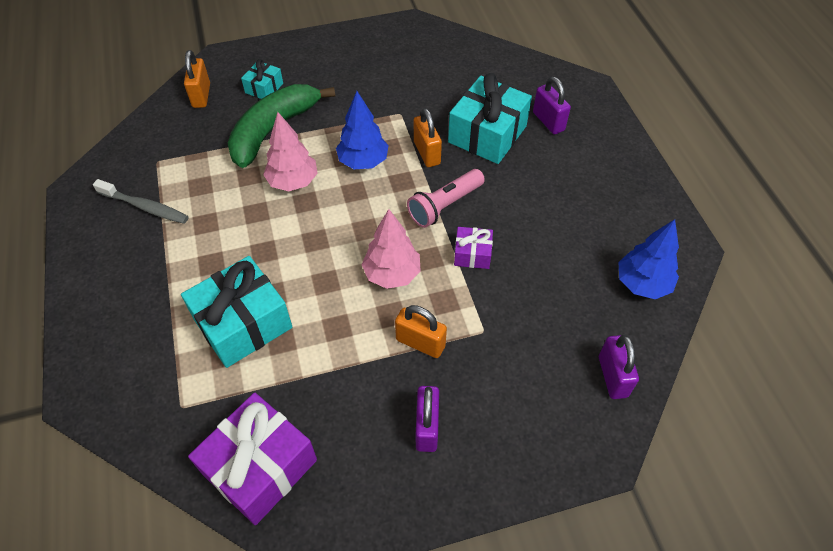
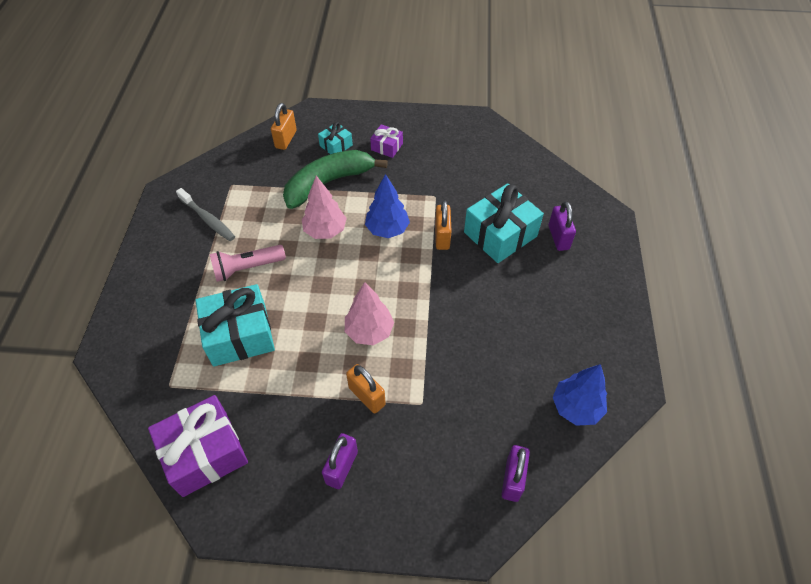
camera: 20 degrees right, 0 degrees up
pink flashlight [407,169,485,228] -> pink flashlight moved to [210,245,286,282]
purple gift [454,227,493,269] -> purple gift moved to [370,124,403,158]

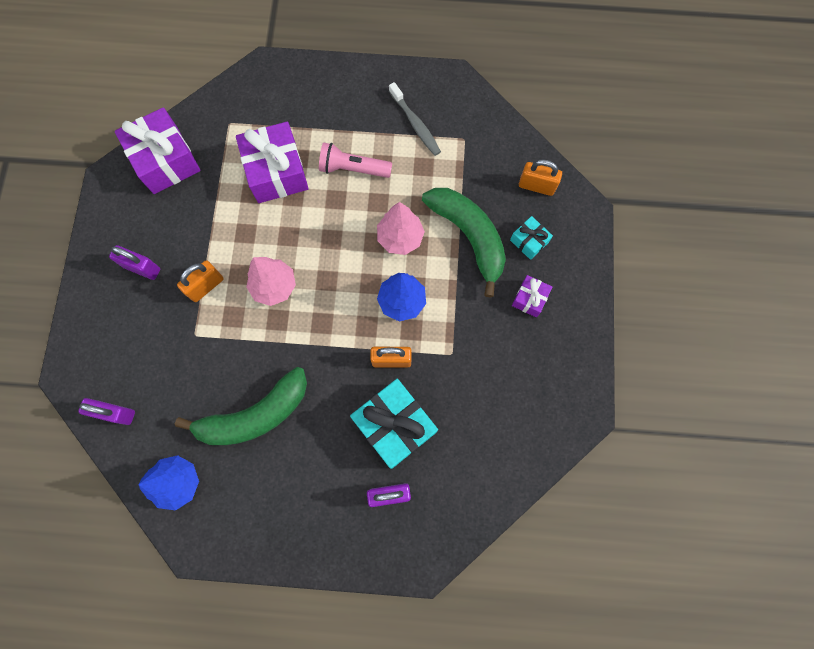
camera: 90 degrees right, 20 degrees up
grey toothbrush [176,188,235,241] -> grey toothbrush turned 75 degrees counterclockwise [389,82,441,156]
turquoise gift [195,284,275,367] -> purple gift [236,122,309,203]
pink flashlight [210,245,286,282] -> pink flashlight turned 60 degrees counterclockwise [319,143,392,178]
none -> green banana [175,367,307,445]

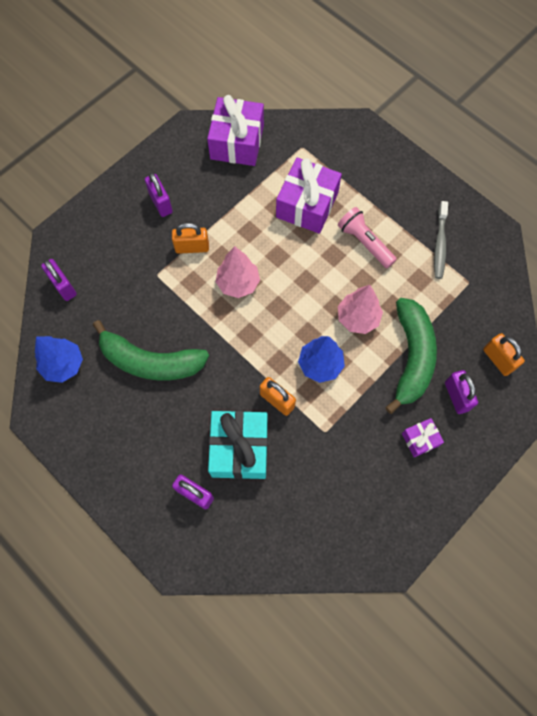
camera: 40 degrees right, 5 degrees down
turquoise gift [510,216,553,260] -> purple padlock [445,370,478,414]

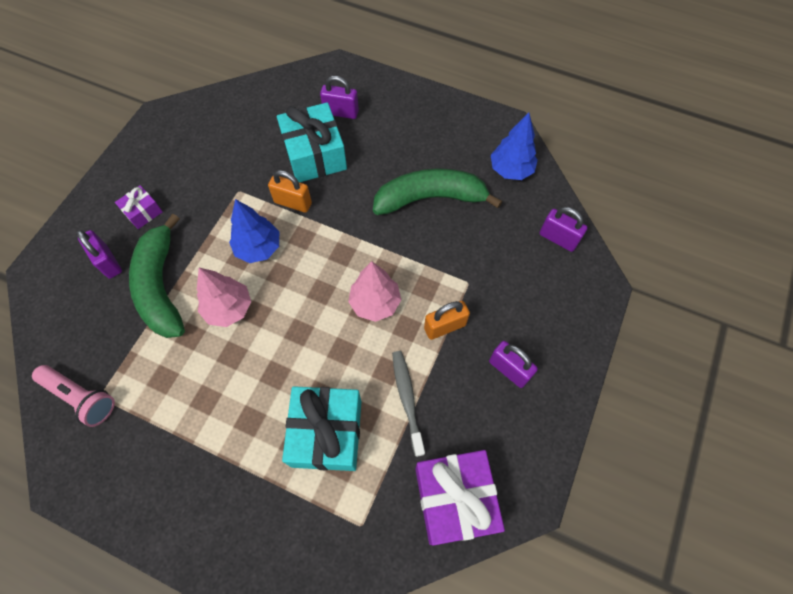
camera: 160 degrees right, 5 degrees down
purple gift [276,157,342,234] -> turquoise gift [282,386,362,471]
pink flashlight [338,207,397,268] -> pink flashlight moved to [32,365,115,427]
grey toothbrush [434,201,448,279] -> grey toothbrush moved to [392,351,425,457]
orange padlock [483,333,525,376] -> none

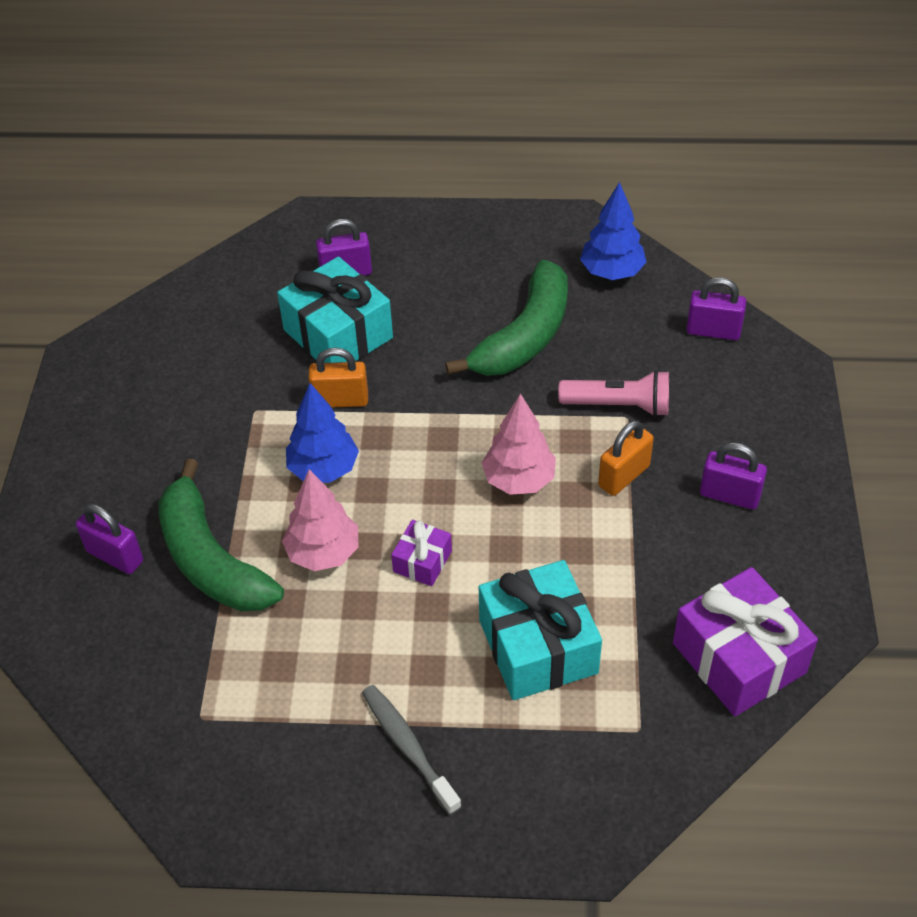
camera: 20 degrees left, 15 degrees down
pink flashlight [32,365,115,427] -> pink flashlight moved to [558,370,669,417]
purple gift [115,185,163,229] -> purple gift moved to [391,520,452,586]
green banana [373,168,502,215] -> green banana turned 150 degrees clockwise [445,260,568,376]
grey toothbrush [392,351,425,457] -> grey toothbrush moved to [362,685,462,815]

